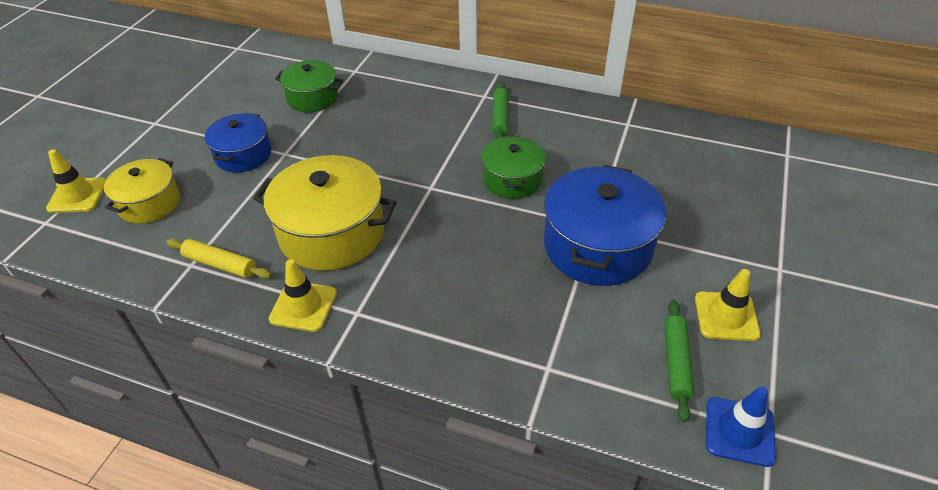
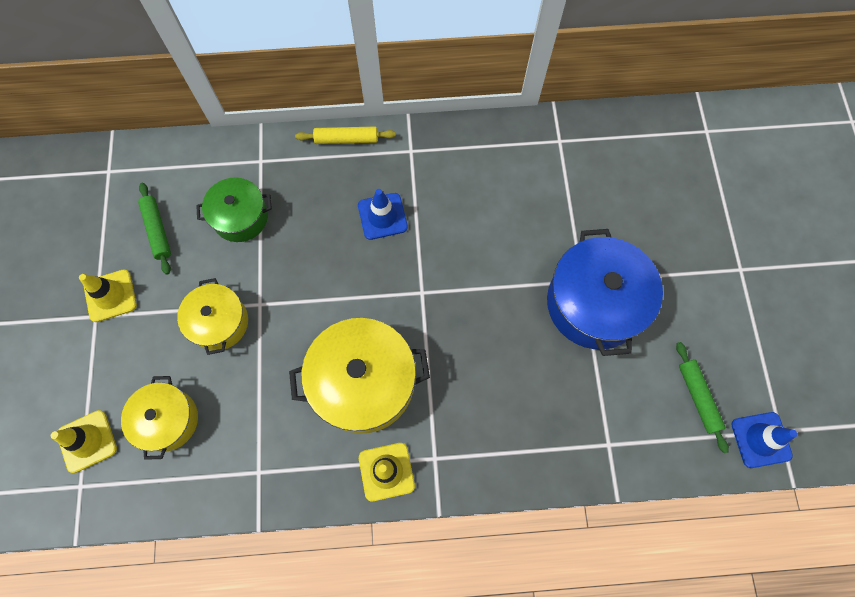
camera: 25 degrees left, 25 degrees up
yellow rolling pin [167,238,272,279] -> yellow rolling pin moved to [295,126,396,144]
blue pot [205,113,271,173] -> yellow pot [177,278,248,355]
green pot [481,136,546,199] -> none
green rolling pin [492,82,509,139] -> green rolling pin moved to [138,183,171,275]
yellow traffic cone [695,269,761,341] -> yellow traffic cone moved to [79,270,137,322]
none -> blue traffic cone [358,189,408,240]

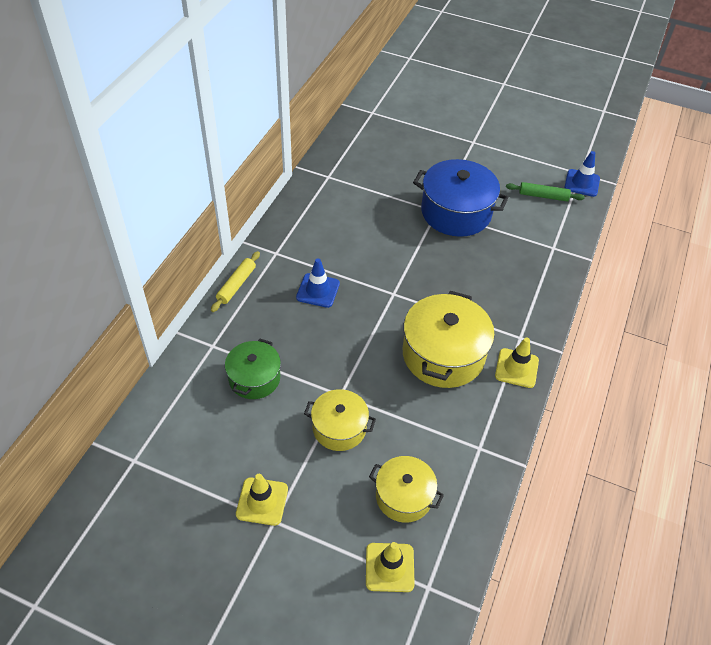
camera: 65 degrees left, 20 degrees down
green rolling pin [138,183,171,275] -> none

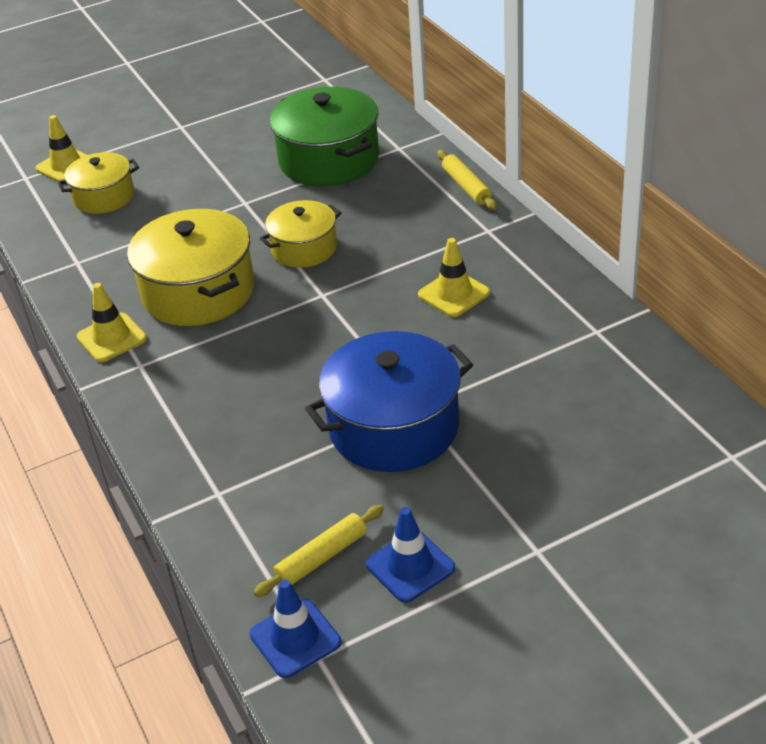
camera: 135 degrees right, 10 degrees down
green pot [225,339,281,399] -> green pot [270,87,379,186], size x1.66
yellow traffic cone [236,474,288,526] -> yellow traffic cone moved to [418,238,490,317]
blue traffic cone [296,258,340,308] -> blue traffic cone moved to [366,507,455,603]
yellow pot [304,389,376,451] -> yellow pot moved to [260,200,342,268]
green rolling pin [506,182,585,202] -> yellow rolling pin [253,505,384,597]

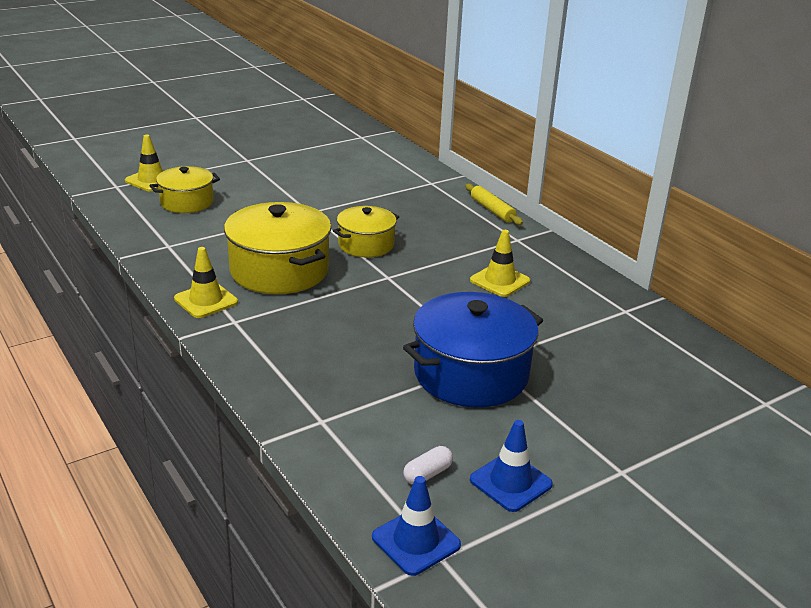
camera: 10 degrees left, 10 degrees down
yellow rolling pin [253,505,384,597] -> white capsule [403,446,453,485]
green pot [270,87,379,186] -> none

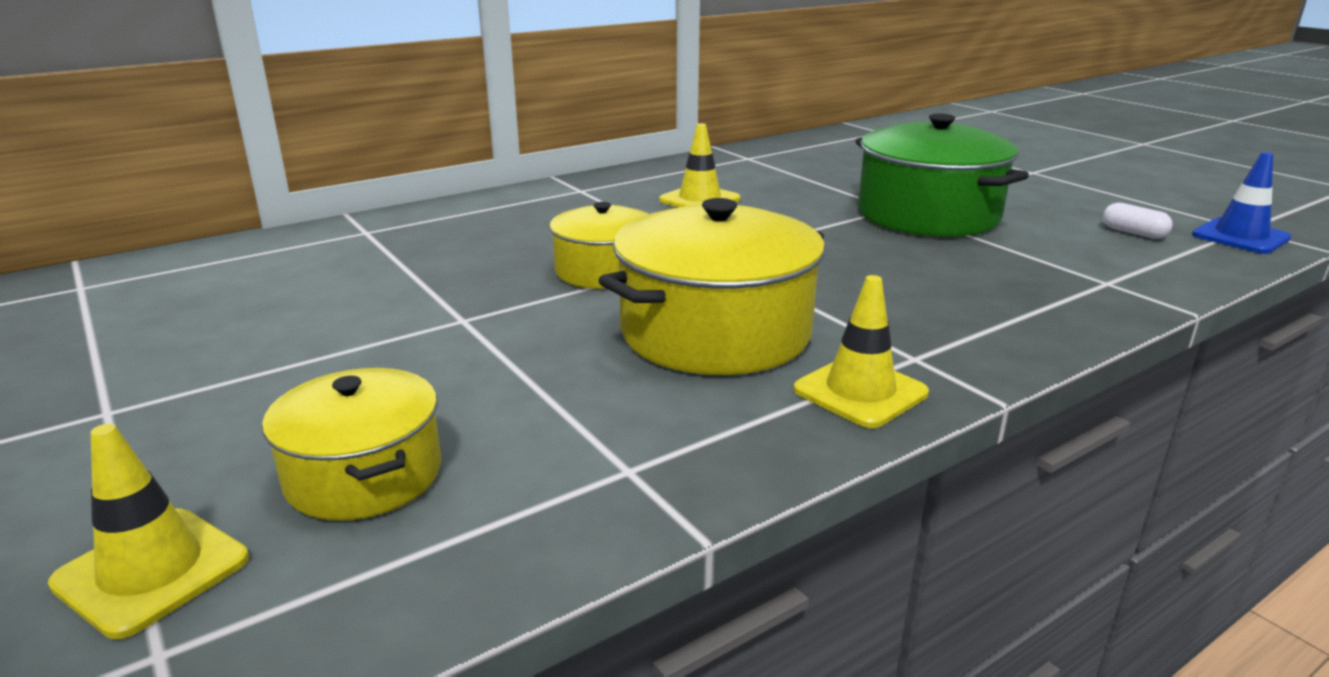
camera: 90 degrees left, 5 degrees down
blue pot [403,292,543,407] -> green pot [856,114,1029,237]
yellow rolling pin [465,183,523,225] -> none
blue traffic cone [470,420,553,512] -> none

